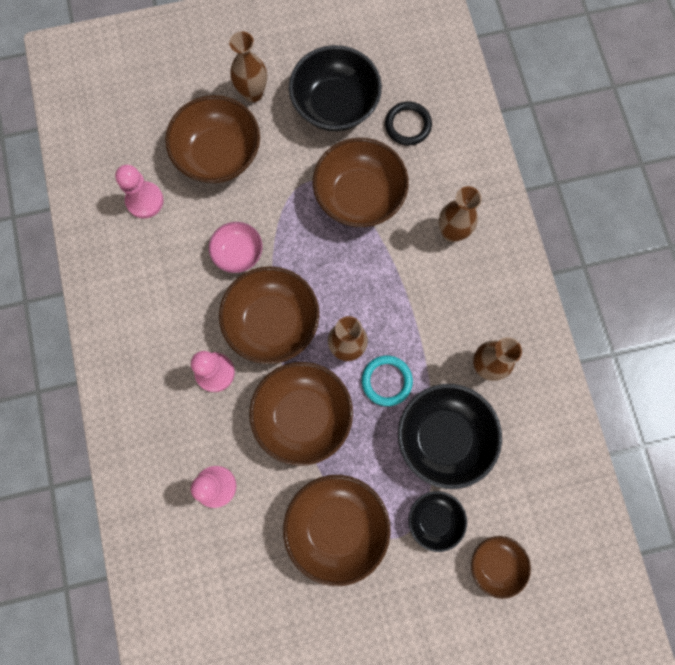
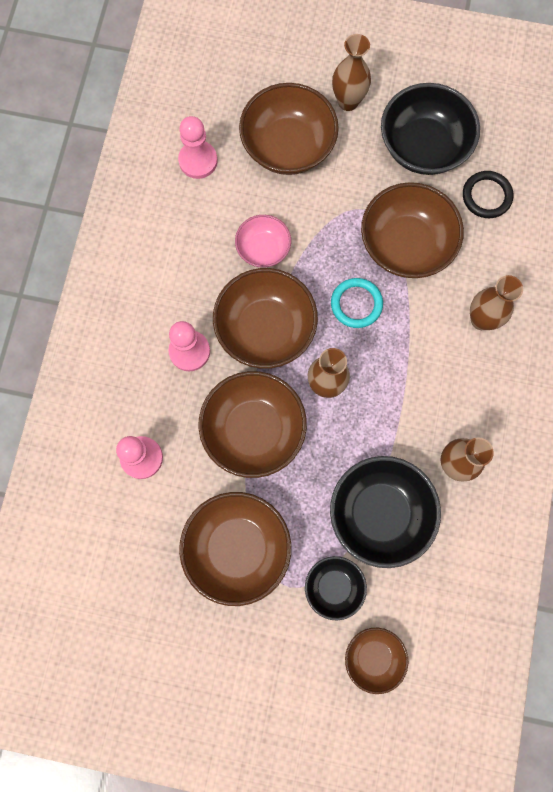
camera: 25 degrees right, 0 degrees up
turquoise ring [362,356,413,406] -> turquoise ring moved to [331,278,383,328]

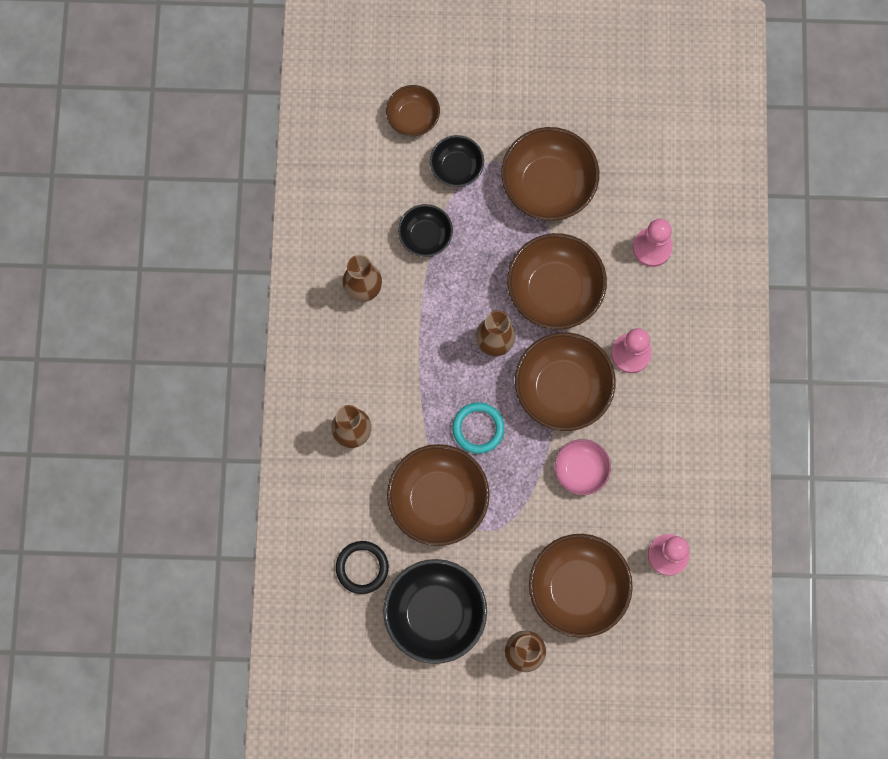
camera: 170 degrees right, 0 degrees up
black bowl [330,456,441,568] -> black bowl [398,204,453,257], size x0.56

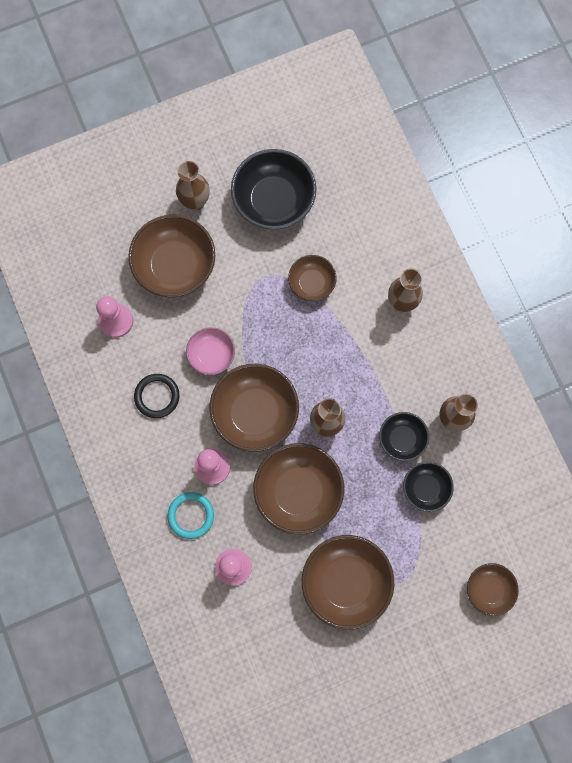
camera: 155 degrees right, 0 degrees up
black ring [336,541,389,594] -> black ring moved to [134,374,180,418]
brown bowl [387,444,490,546] -> brown bowl [288,255,337,301], size x0.56
black bowl [430,135,484,187] -> black bowl moved to [379,412,429,461]
turquoise ring [452,402,505,454] -> turquoise ring moved to [167,492,214,539]

